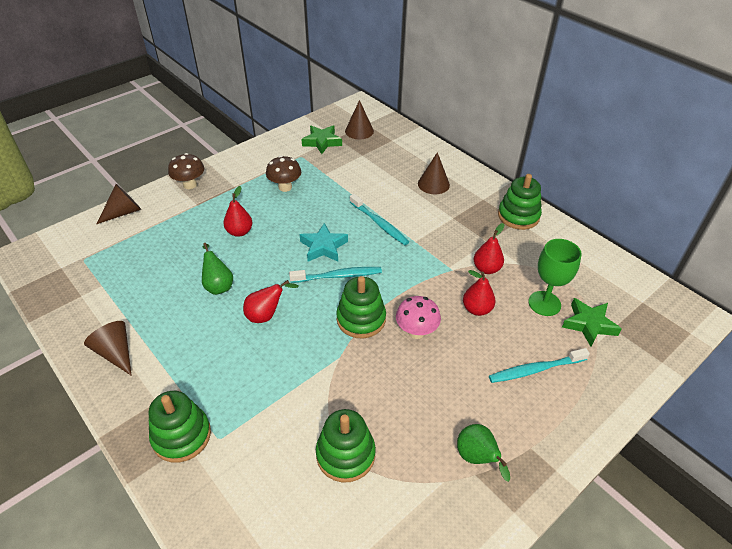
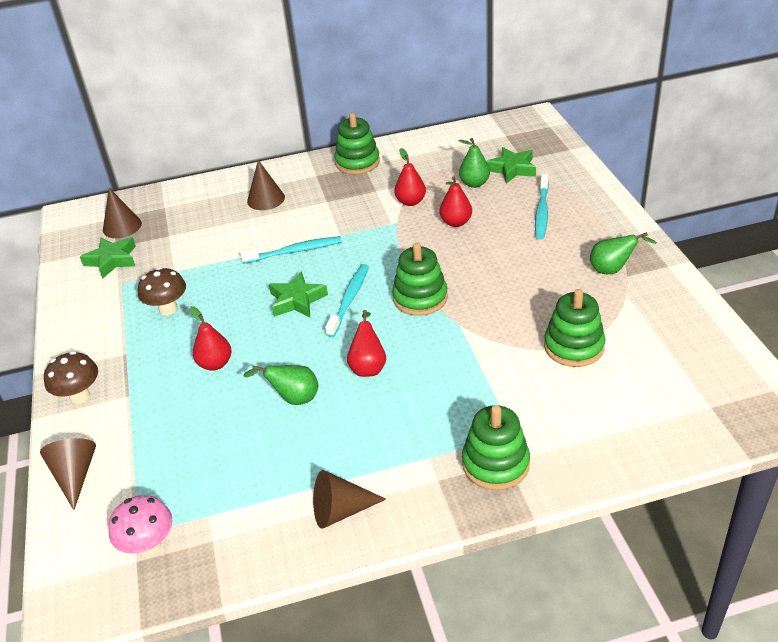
camera: 60 degrees left, 5 degrees down
turquoise star [299,223,348,262] -> green star [269,271,328,317]
pink mushroom [396,296,441,339] -> pink mushroom moved to [108,495,172,556]
green goblet [528,239,582,316] -> green pear [459,138,490,188]

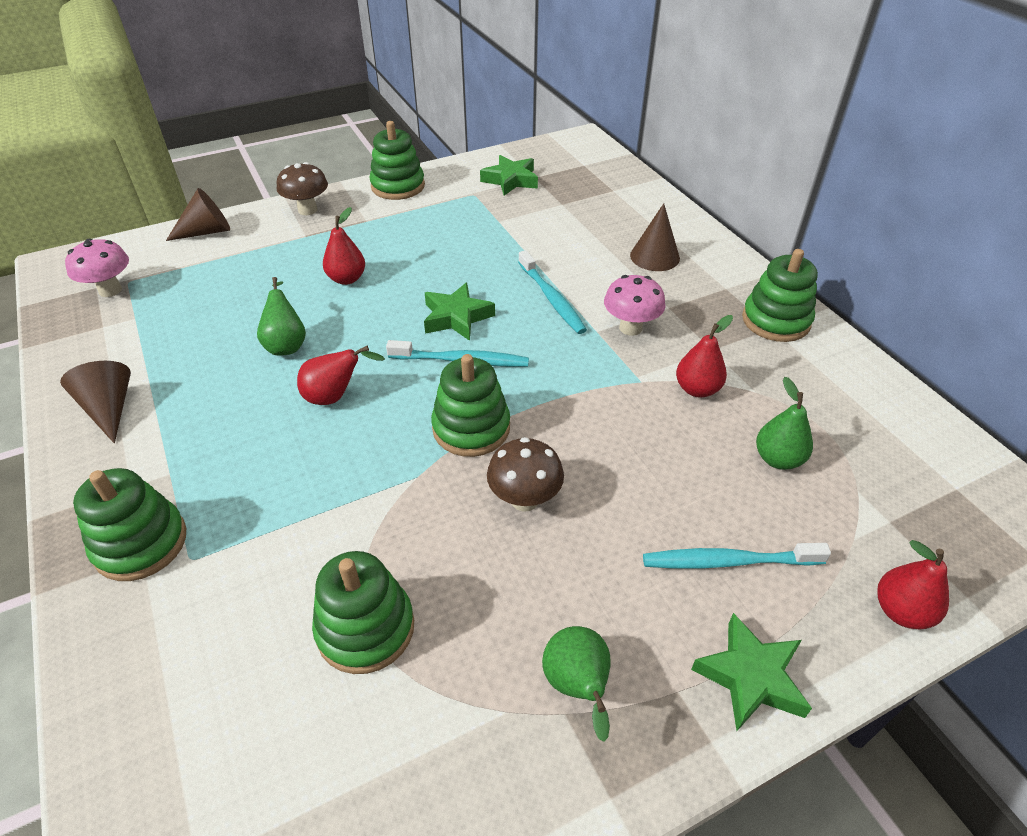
camera: 75 degrees right, 5 degrees up
brown cone [103,188,142,238] -> none
brown mushroom [138,267,186,315] -> brown mushroom moved to [487,437,564,512]
red pear [440,176,472,227] -> red pear moved to [877,540,949,630]
green star [486,147,536,184] -> green star moved to [691,613,812,731]
none -> green stacking toy [369,121,425,200]
none -> pink mushroom [604,275,666,336]

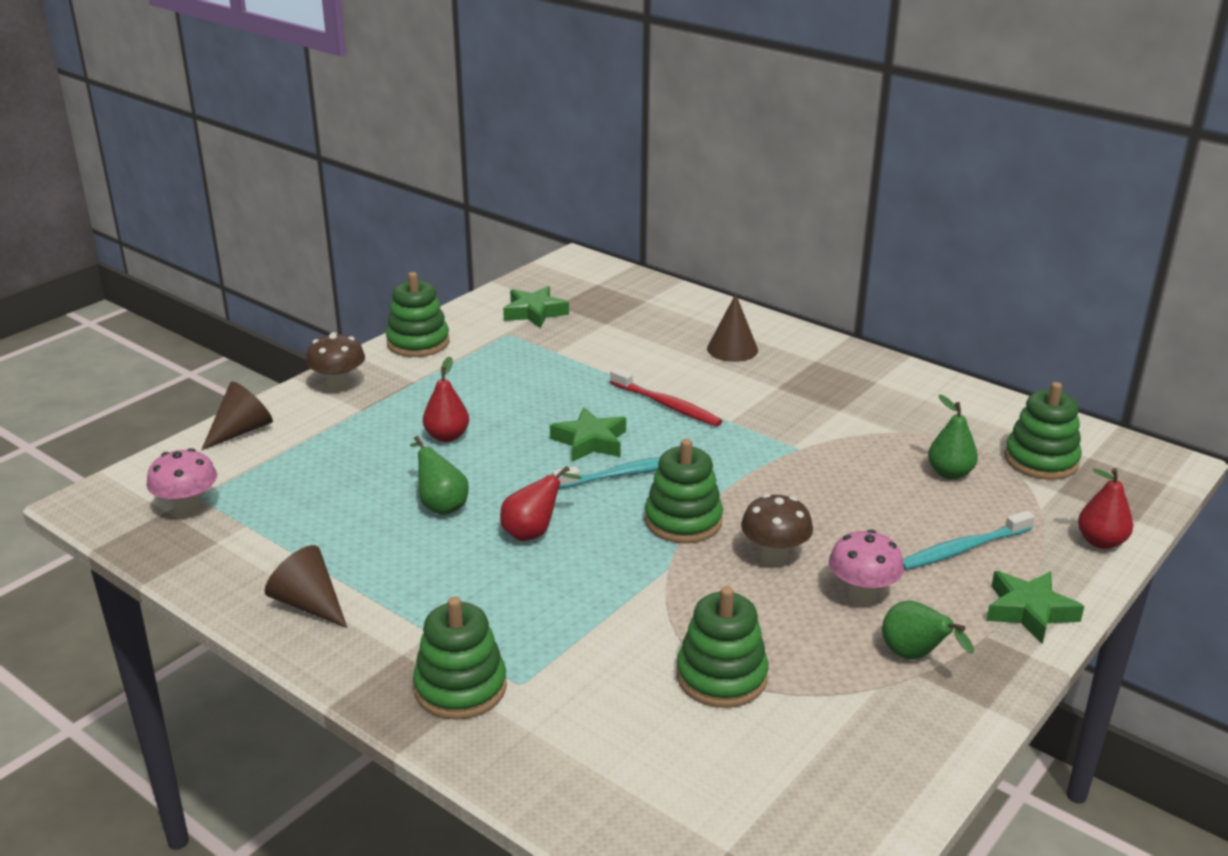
camera: 25 degrees left, 15 degrees down
turquoise toothbrush [518,250,587,334] -> red toothbrush [610,368,722,426]
pink mushroom [604,275,666,336] -> pink mushroom moved to [829,530,904,605]
red pear [676,315,733,398] -> none
green stacking toy [742,249,818,342] -> green stacking toy moved to [1004,382,1082,480]

